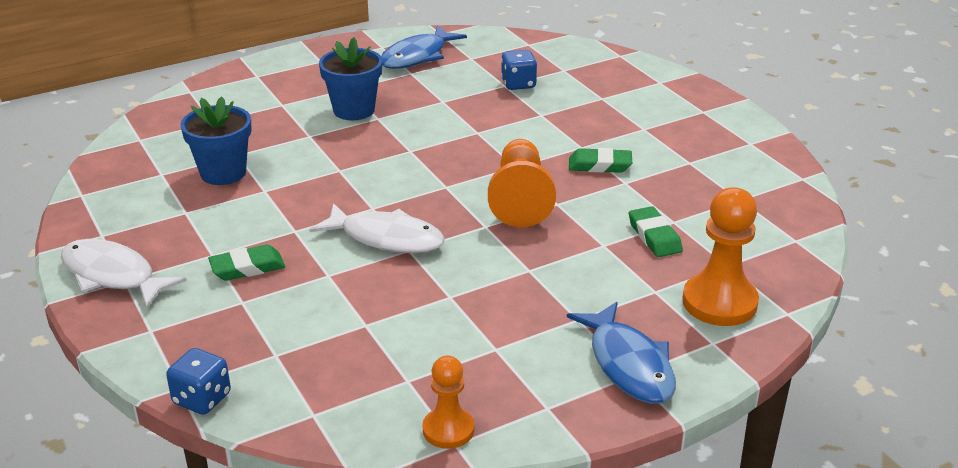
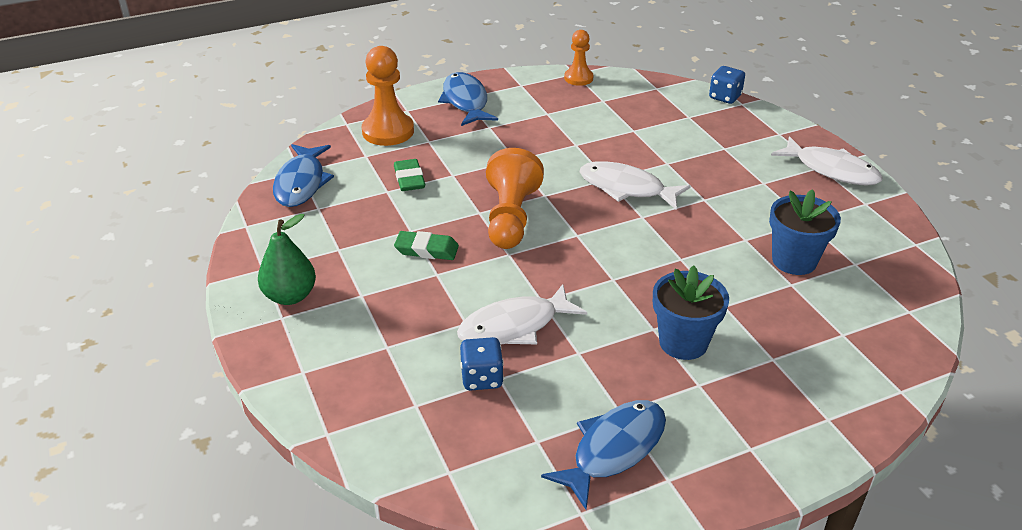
camera: 175 degrees left, 5 degrees up
green eraser [208,245,285,281] -> none
none -> green pear [258,214,316,305]
none -> blue fish [273,144,334,207]
none -> white fish [457,284,587,344]

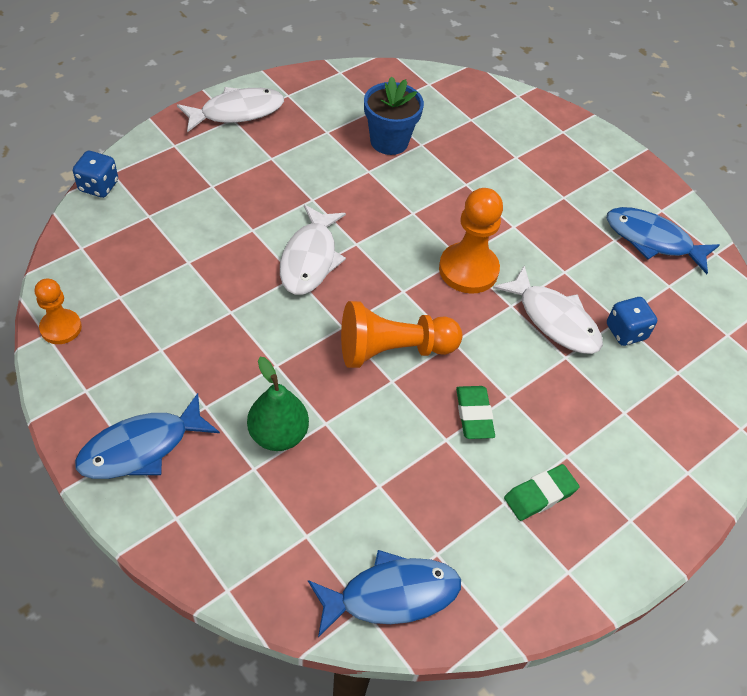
camera: 110 degrees left, 15 degrees up
green pear [258,214,316,305] -> green pear moved to [247,357,309,451]
orange pawn [362,46,414,146] -> orange pawn moved to [439,188,503,294]
green eraser [394,159,425,191] -> green eraser moved to [504,464,580,521]
blue flower pot [653,266,729,360] -> none
white fish [771,136,882,186] -> white fish turned 45 degrees clockwise [177,87,284,133]

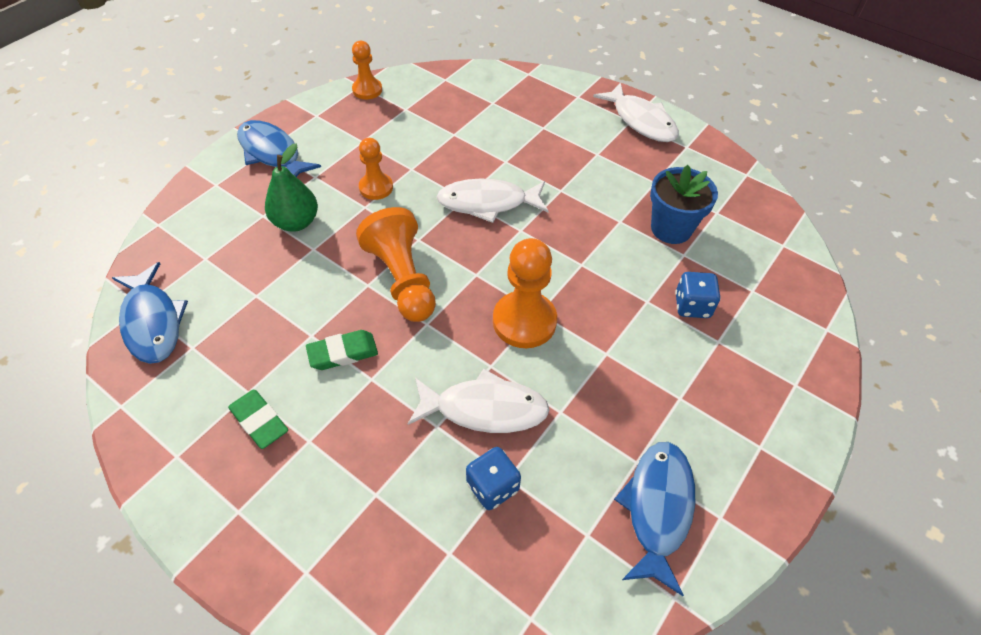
camera: 80 degrees right, 0 degrees up
blue dice [73,151,118,198] -> blue dice moved to [675,272,721,318]
white fish [493,265,603,354] -> white fish turned 120 degrees counterclockwise [408,369,550,433]
none -> orange pawn [359,138,393,200]

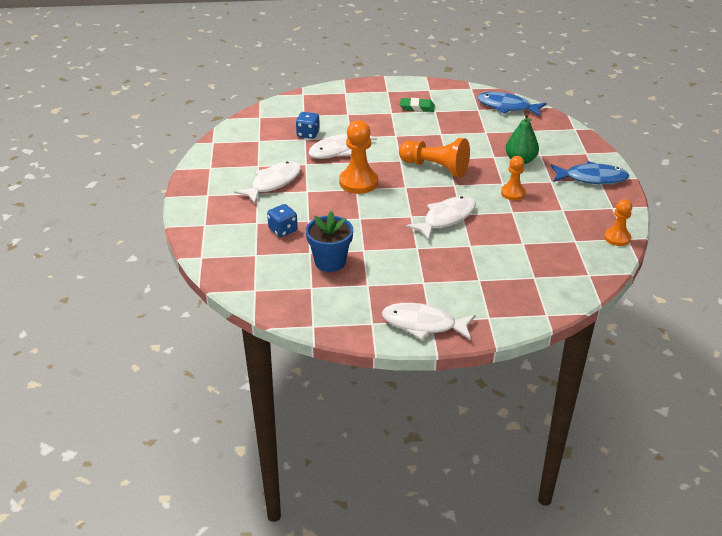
camera: 140 degrees right, 15 degrees down
green eraser [306,330,378,370] -> none
blue fish [614,442,695,596] -> none
none -> white fish [234,161,301,203]

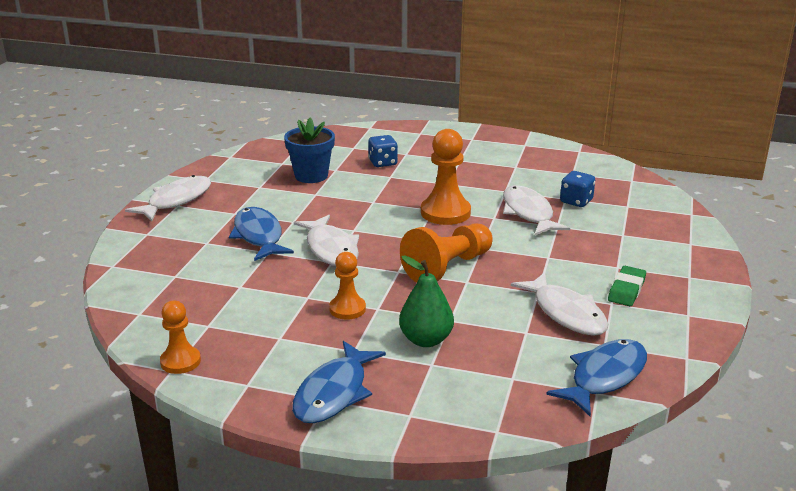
camera: 110 degrees right, 10 degrees down
white fish [234,161,301,203] -> white fish moved to [511,272,608,336]
none -> blue fish [229,207,294,261]

